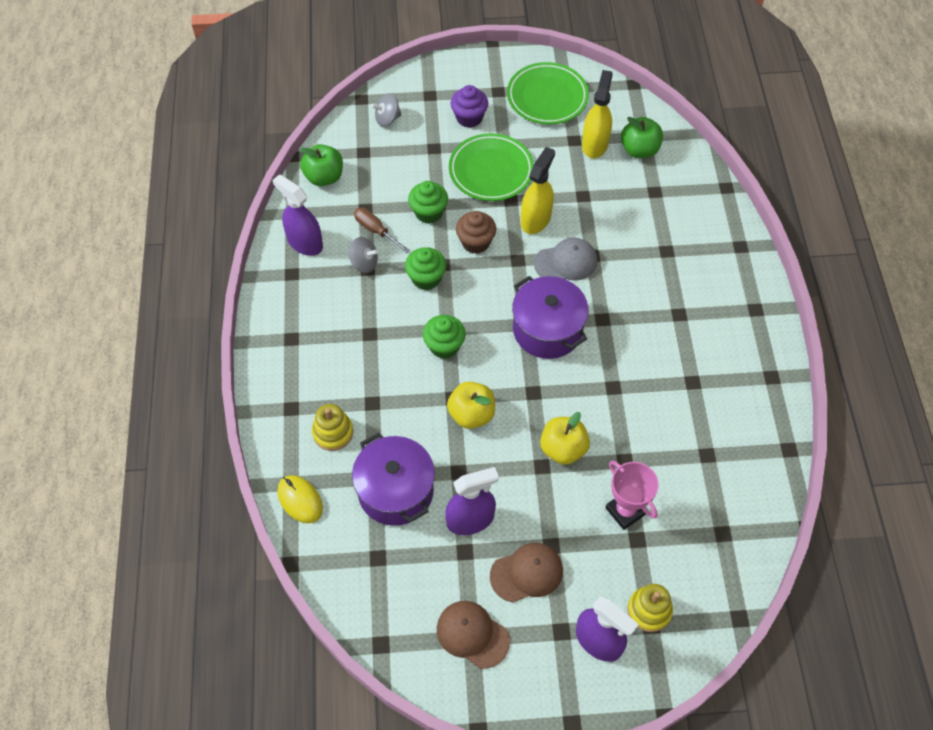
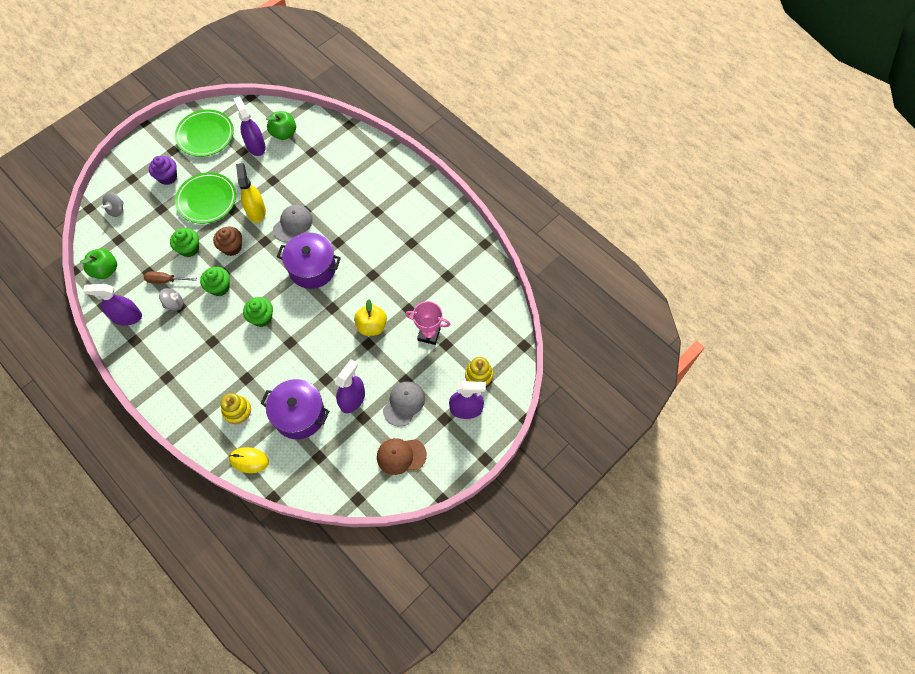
camera: 40 degrees left, 5 degrees up
yellow apple [447,381,495,429] -> none
brown cap [490,543,563,603] -> grey cap [383,381,425,427]
yellow spray bottle [582,70,613,158] -> purple spray bottle [233,97,266,156]

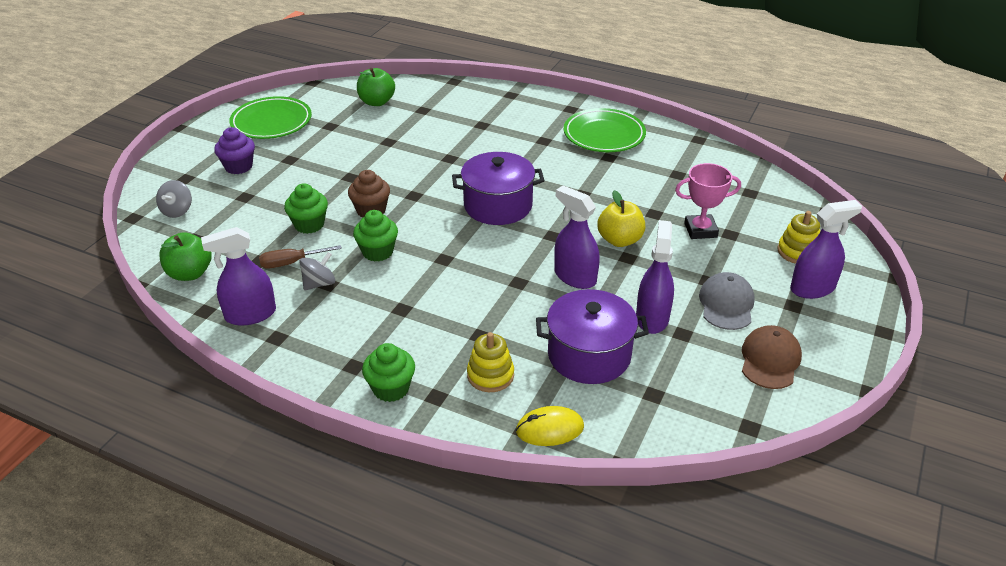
camera: 20 degrees left, 25 degrees down
green plate [175,172,236,224] -> green plate moved to [564,108,646,152]
purple spray bottle [233,97,266,156] -> purple spray bottle moved to [554,186,600,289]
yellow spray bottle [236,163,266,223] -> none
green cupcake [243,297,273,327] -> green cupcake moved to [362,343,415,402]
grey cap [273,205,313,242] -> none
brown cap [377,438,427,475] -> brown cap turned 135 degrees clockwise [742,325,802,389]

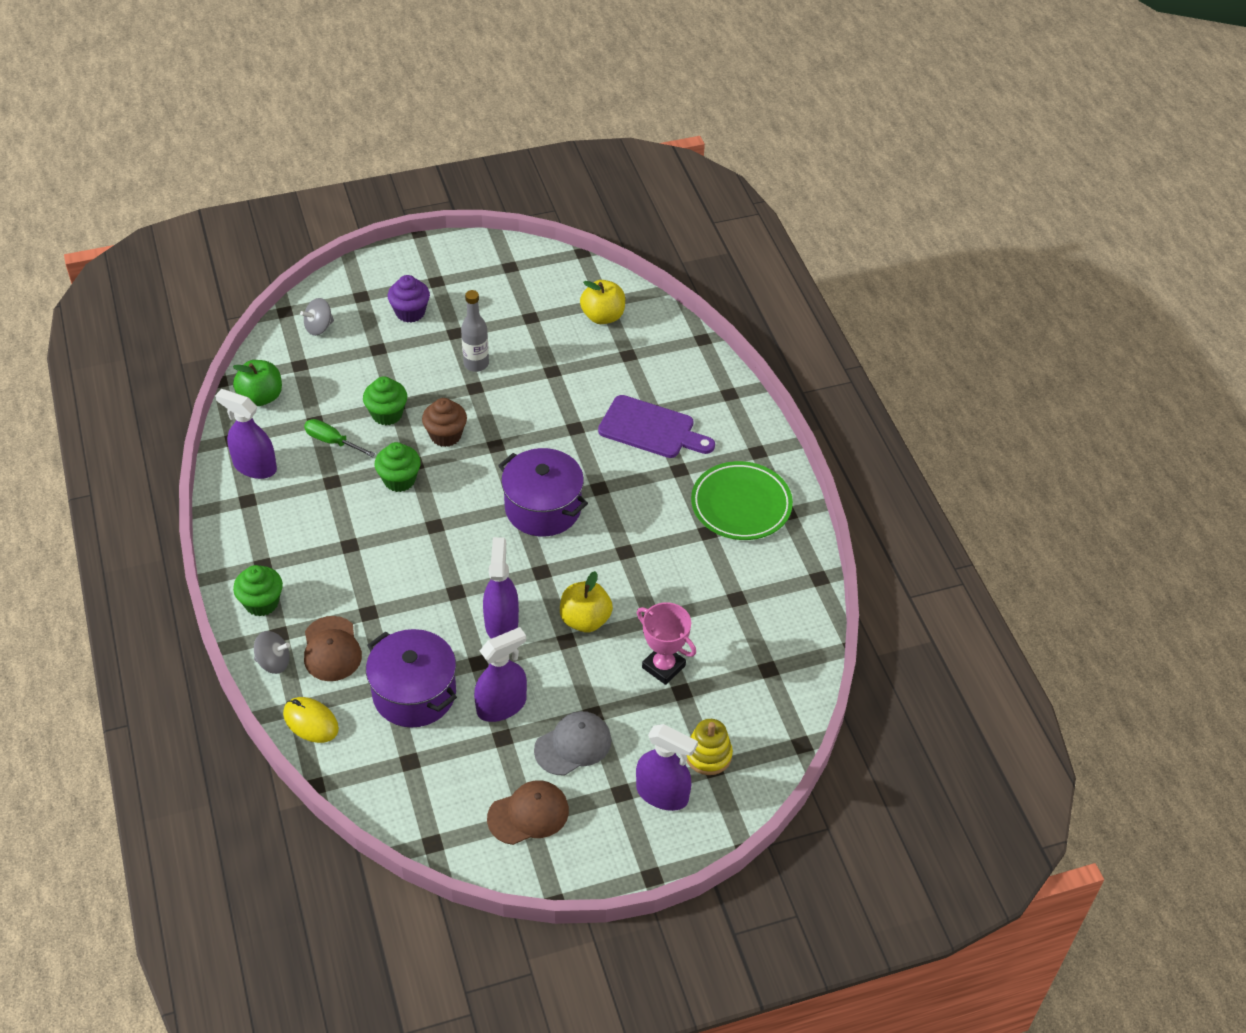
camera: 45 degrees right, 10 degrees up
green plate [229,96,312,139] -> none
brown screwdriver [259,245,342,269] -> green screwdriver [304,419,375,457]
grey spinning top [299,252,335,291] -> grey spinning top moved to [254,631,290,674]
green apple [357,68,395,106] -> yellow apple [580,280,625,324]
yellow stacking toy [467,332,514,392] -> brown cap [304,616,362,681]
none -> grey bottle [461,290,489,372]
none -> purple cutting board [598,395,715,458]

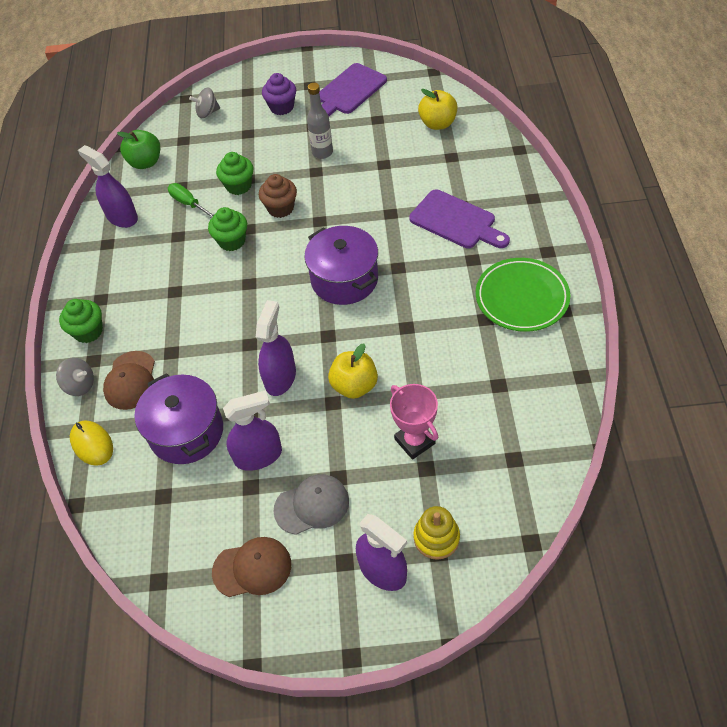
camera: 20 degrees right, 5 degrees up
none -> purple cutting board [319,63,387,116]

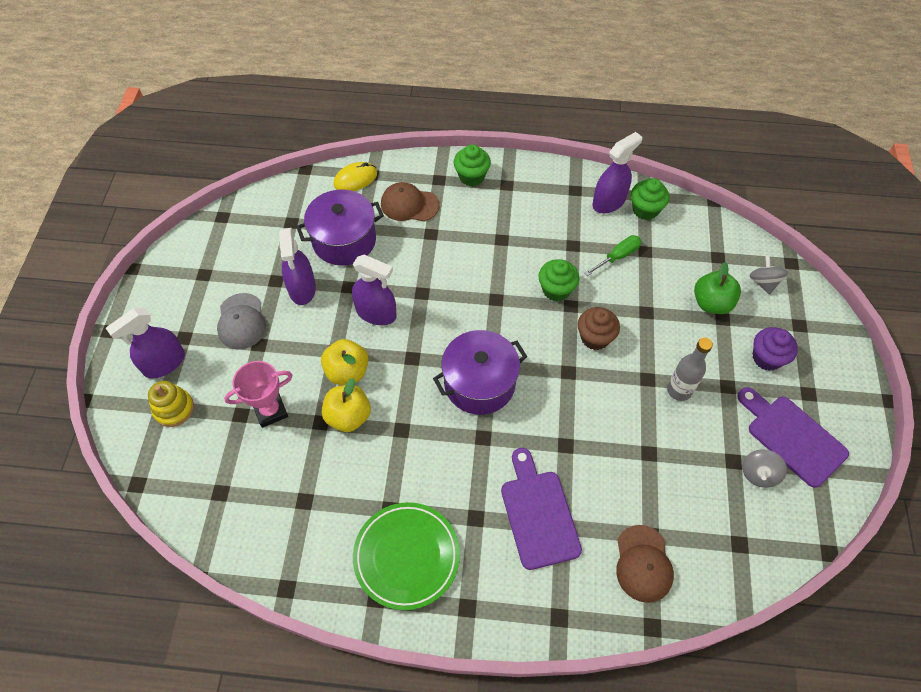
camera: 95 degrees right, 5 degrees up
grey spinning top [56,357,94,396] -> grey spinning top moved to [742,449,787,488]
green apple [117,130,160,169] -> green apple moved to [694,262,741,314]
brown cap [212,537,291,597] -> brown cap moved to [616,525,674,603]
green cupcake [216,152,254,195] -> green cupcake moved to [631,178,669,220]
purple cutting board [409,189,510,248] -> purple cutting board turned 120 degrees clockwise [501,448,582,570]
yellow apple [418,89,458,130] -> yellow apple moved to [322,378,371,432]

